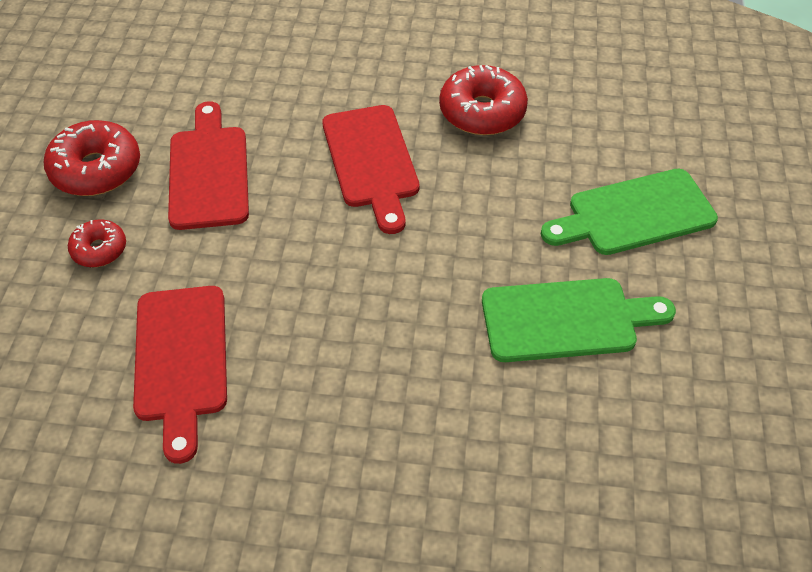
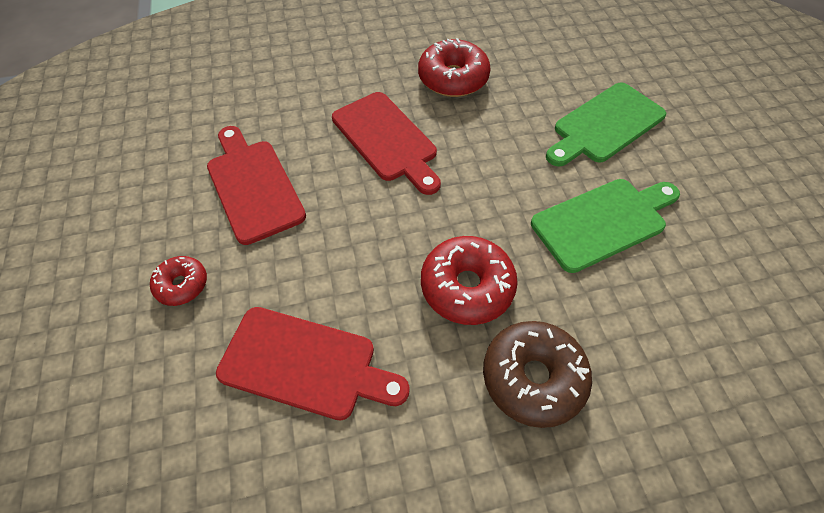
camera: 20 degrees left, 5 degrees up
red donut [44,120,140,196] -> red donut moved to [421,236,518,325]
red cutting board [133,286,227,464] -> red cutting board turned 45 degrees counterclockwise [216,307,410,420]
none -> brown donut [483,321,592,428]

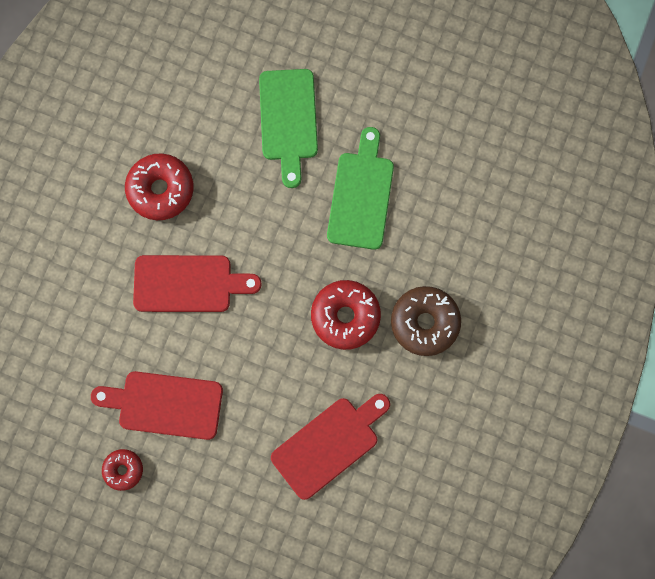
camera: 55 degrees left, 20 degrees up
red donut [150,256,207,306] -> red donut moved to [102,449,143,491]

